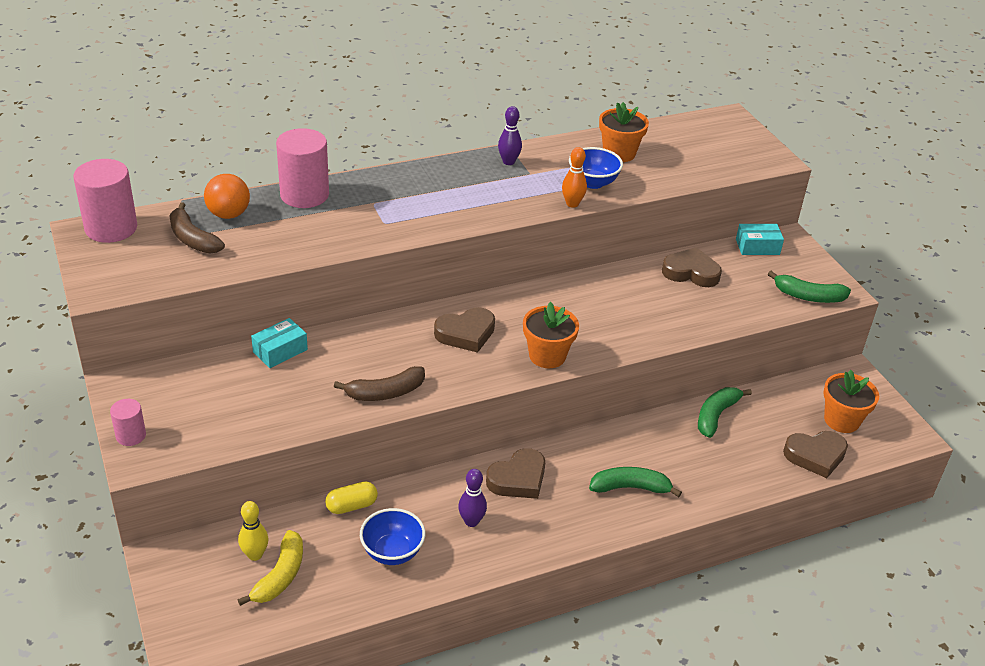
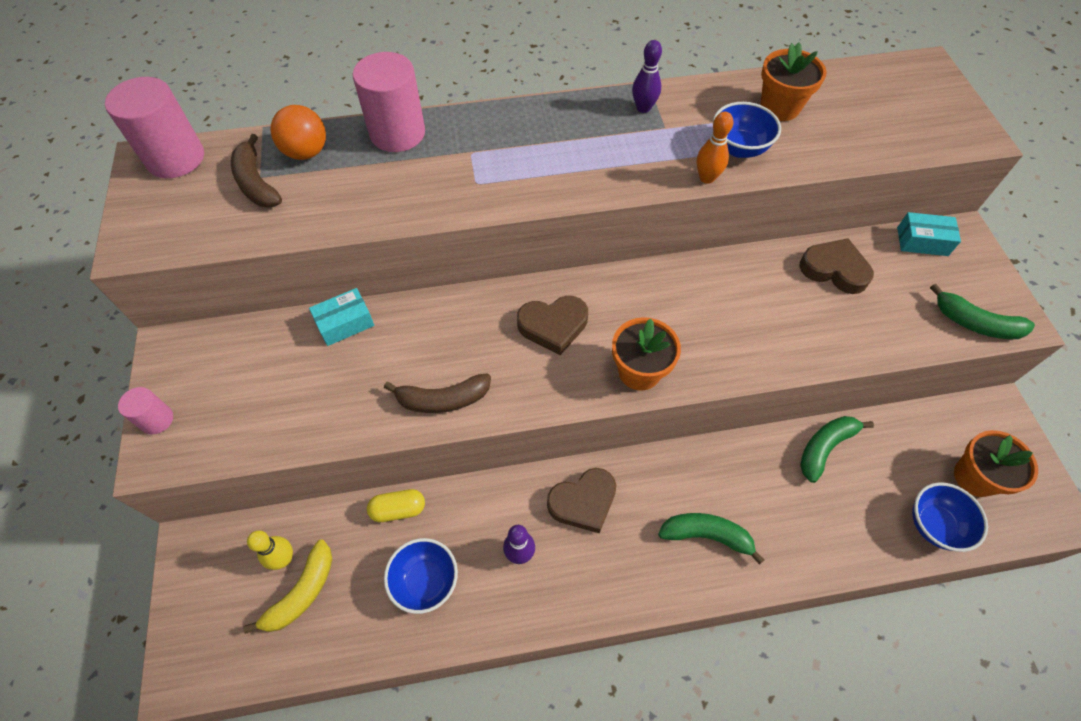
camera: 15 degrees right, 20 degrees up
brown heart [783,431,848,478] -> blue bowl [912,482,988,552]

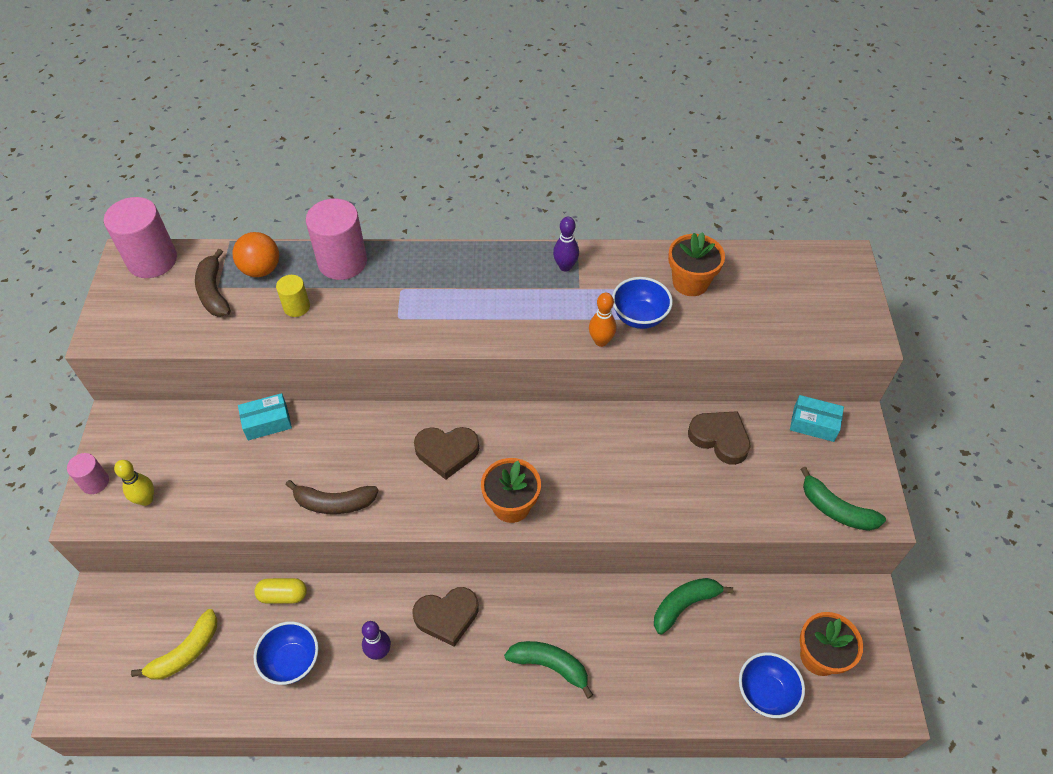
camera: 10 degrees right, 5 degrees down
yellow bowling pin [247,530,293,570] -> yellow bowling pin moved to [114,460,154,506]
none -> yellow cylinder [276,275,310,317]

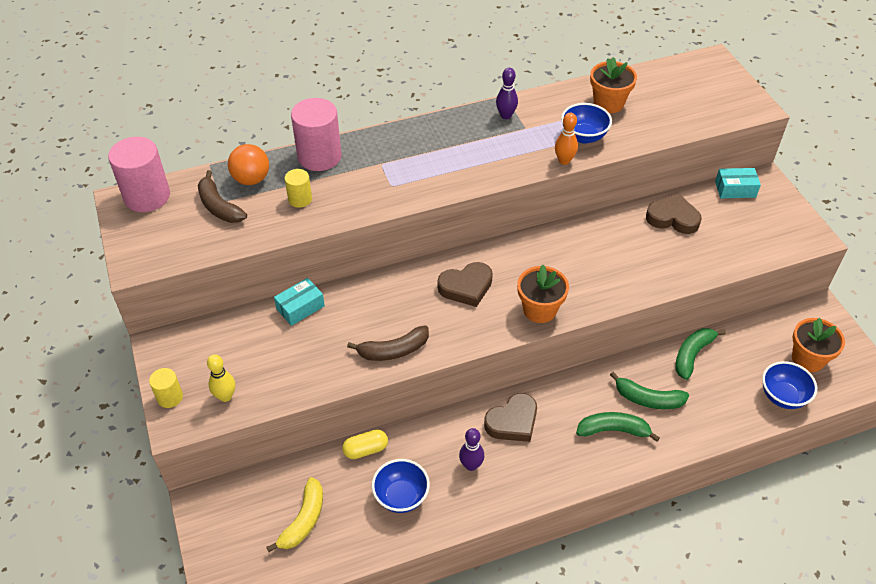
camera: 20 degrees left, 5 degrees down
pink cylinder [67,453,109,494] -> yellow cylinder [149,368,183,408]
green banana [801,467,886,531] -> green banana moved to [610,372,689,409]

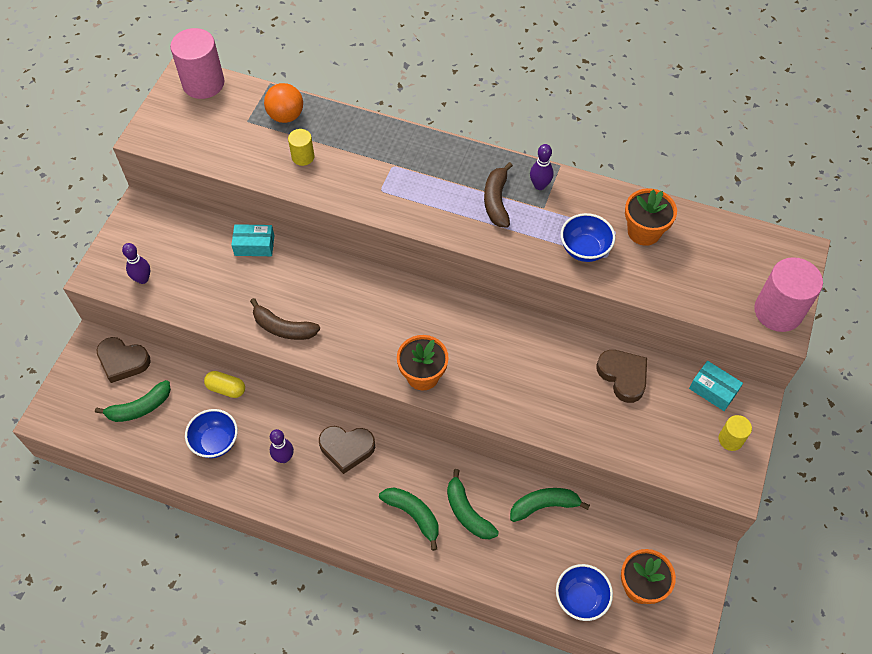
camera: 40 degrees right, 10 degrees up
yellow cylinder [149,368,183,408] -> yellow cylinder moved to [719,415,752,451]
brown banana [198,170,247,223] -> brown banana moved to [484,162,513,228]
yellow bowling pin [207,354,235,402] -> purple bowling pin [122,243,150,284]
yellow banana [266,477,323,552] -> green banana [95,380,171,422]
pink cylinder [291,98,342,171] -> pink cylinder moved to [754,257,823,332]
brown heart [438,262,493,307] -> brown heart moved to [97,337,151,383]
orange bowling pin [555,113,578,165] -> none

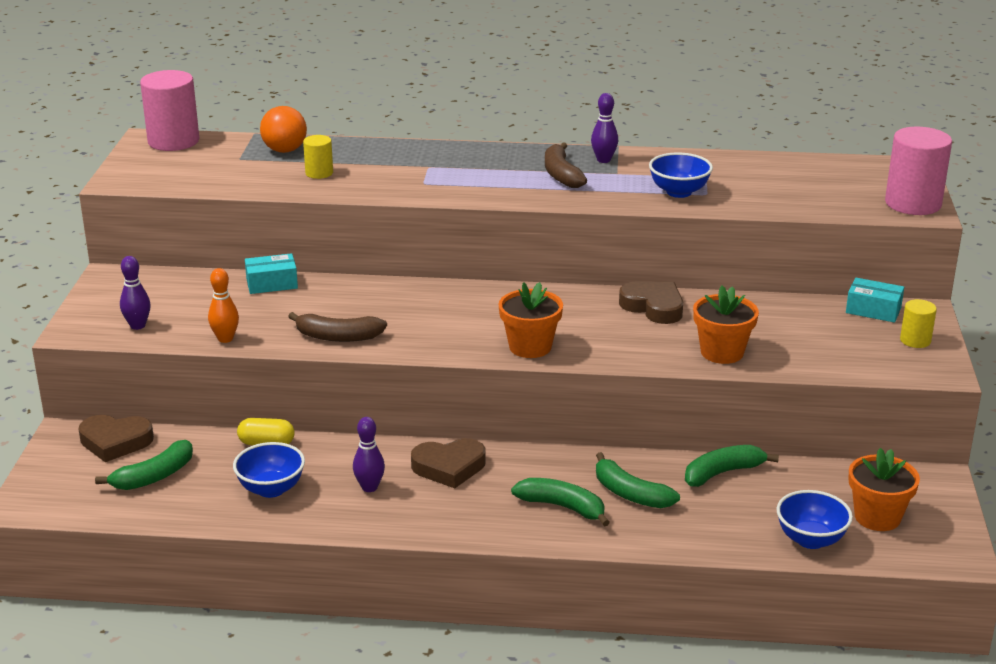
camera: 15 degrees left, 30 degrees down
brown heart [596,350,647,403] -> brown heart moved to [619,281,683,324]
orange flower pot [625,188,677,246] -> orange flower pot moved to [693,286,759,364]
none -> orange bowling pin [208,268,239,343]

